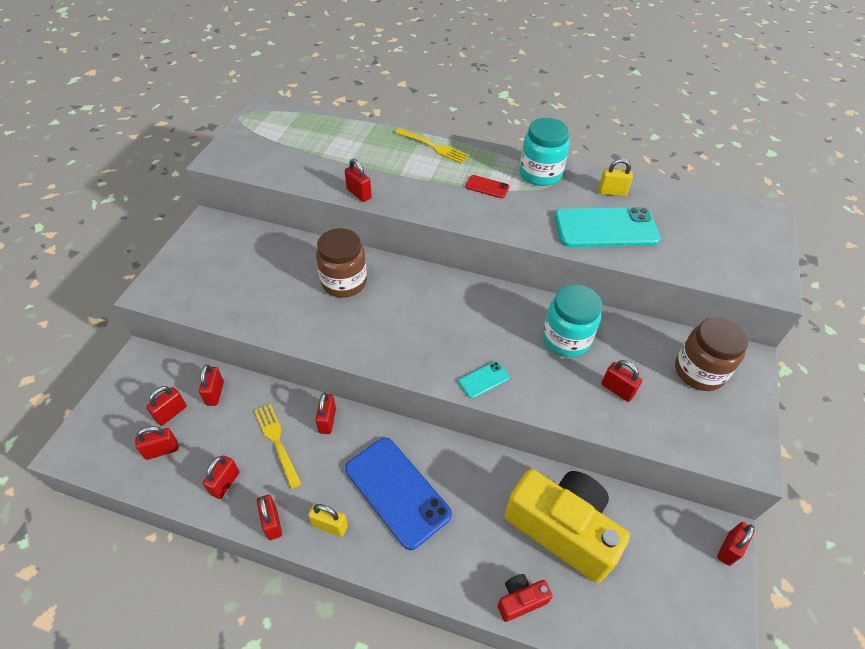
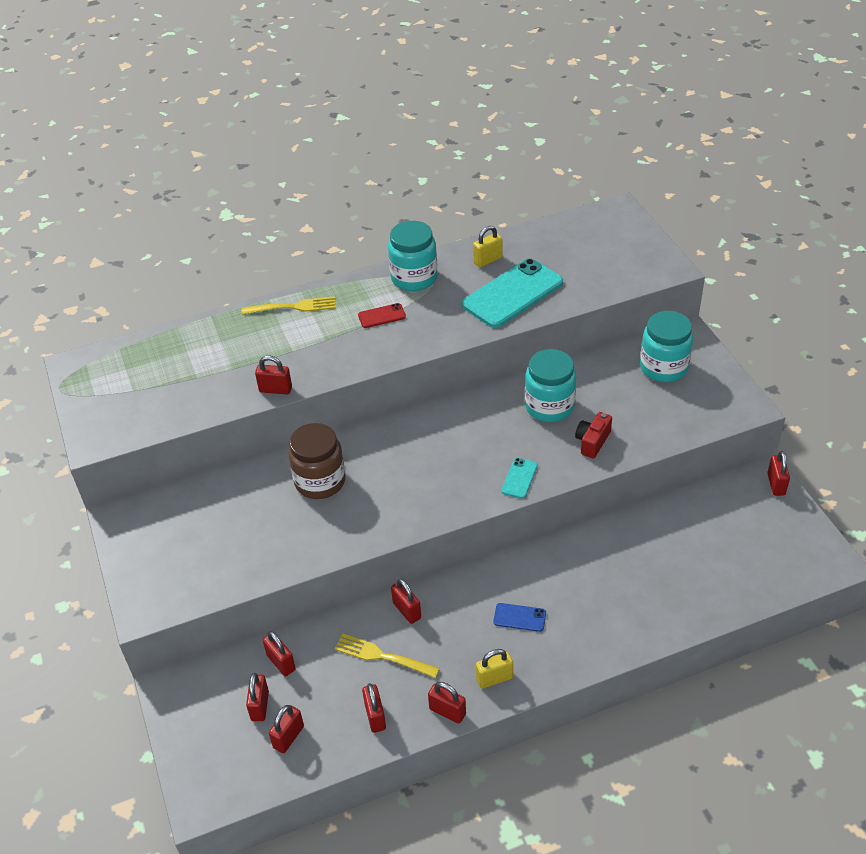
camera: 35 degrees left, 5 degrees down
blue phone [345,438,452,550] -> blue phone [493,603,546,632], size x0.44
red camera [498,574,553,622] -> red camera moved to [575,412,612,459]
yellow camera [504,469,630,583] -> none
red padlock [601,360,642,402] -> none
brown jar [675,317,748,391] -> turquoise jar [640,311,693,382]

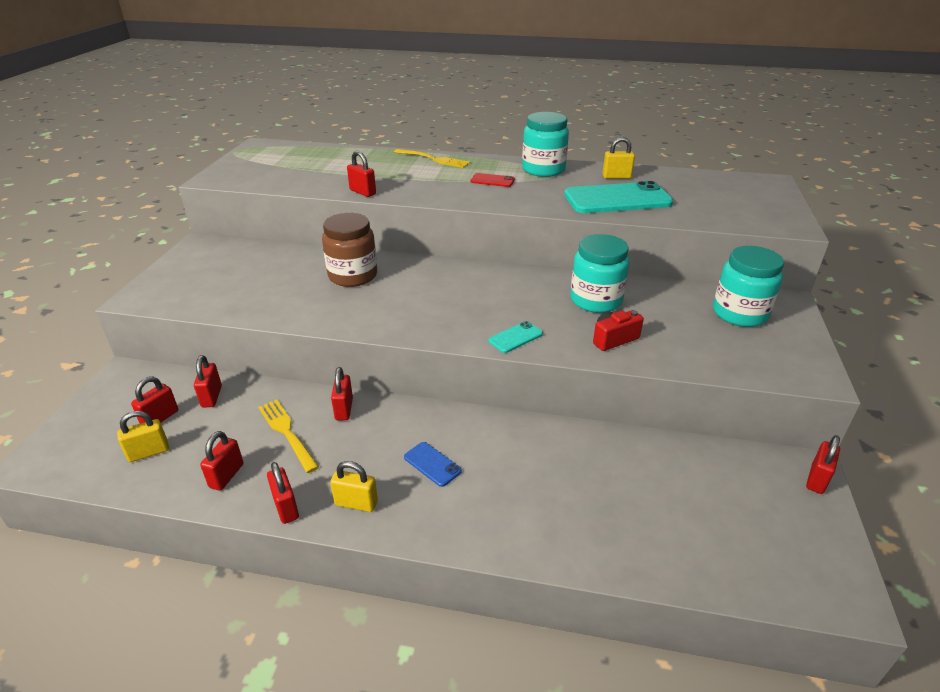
camera: 30 degrees right, 10 degrees down
red padlock [269,705,304,753] -> yellow padlock [117,411,169,462]

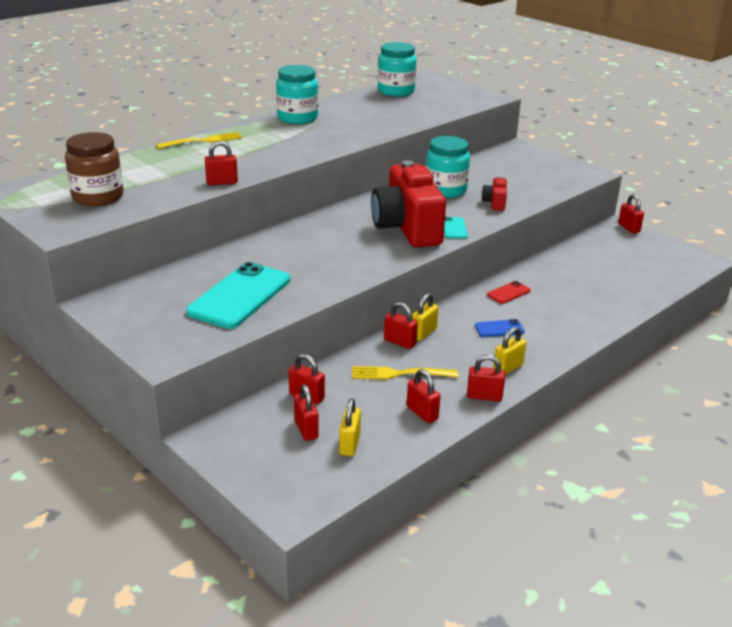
camera: 55 degrees left, 5 degrees down
brown jar [322,213,377,287] -> brown jar moved to [65,132,123,206]
red phone [471,173,515,187] -> red phone moved to [487,281,531,304]
turquoise phone [564,181,673,213] -> turquoise phone moved to [186,262,290,329]
yellow padlock [602,137,635,179] -> yellow padlock moved to [412,293,438,341]
turquoise jar [713,246,784,327] -> turquoise jar moved to [378,42,417,96]
none -> red camera [371,160,446,247]

